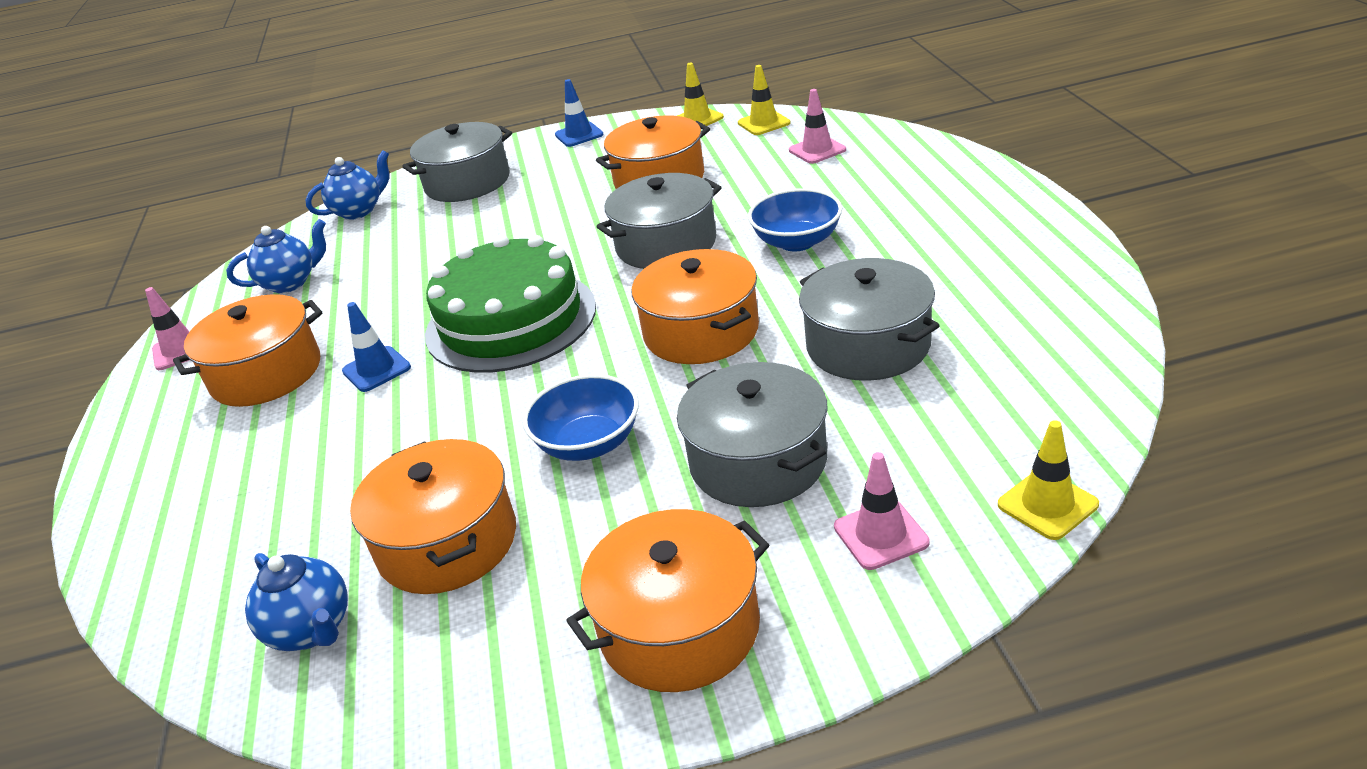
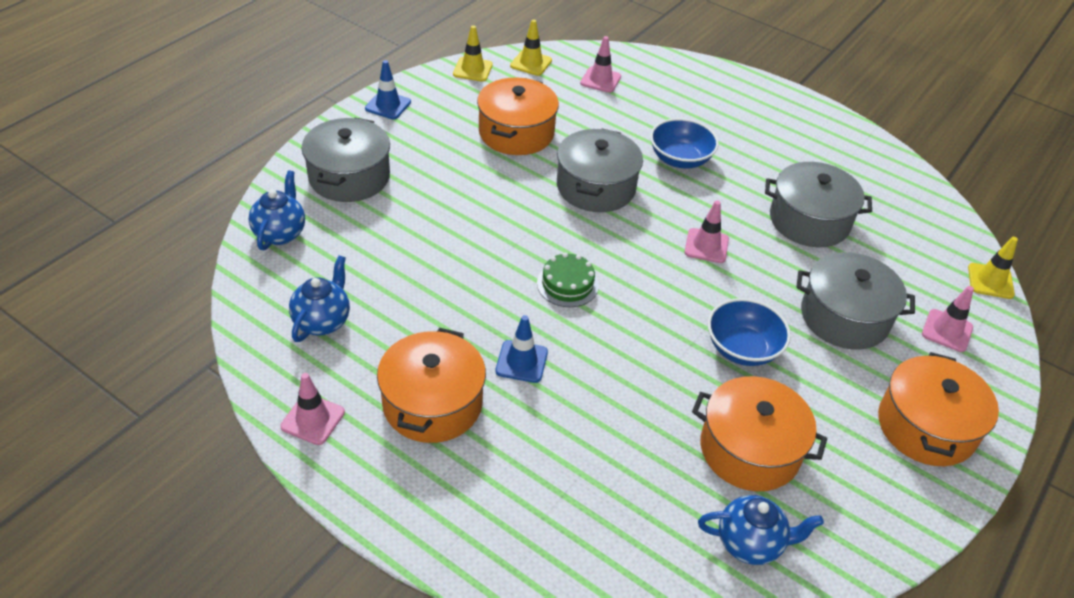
camera: 50 degrees left, 10 degrees up
green cake [425,235,596,373] -> green cake [537,253,598,307], size x0.44
orange pot [631,249,759,364] -> pink traffic cone [684,200,729,263]

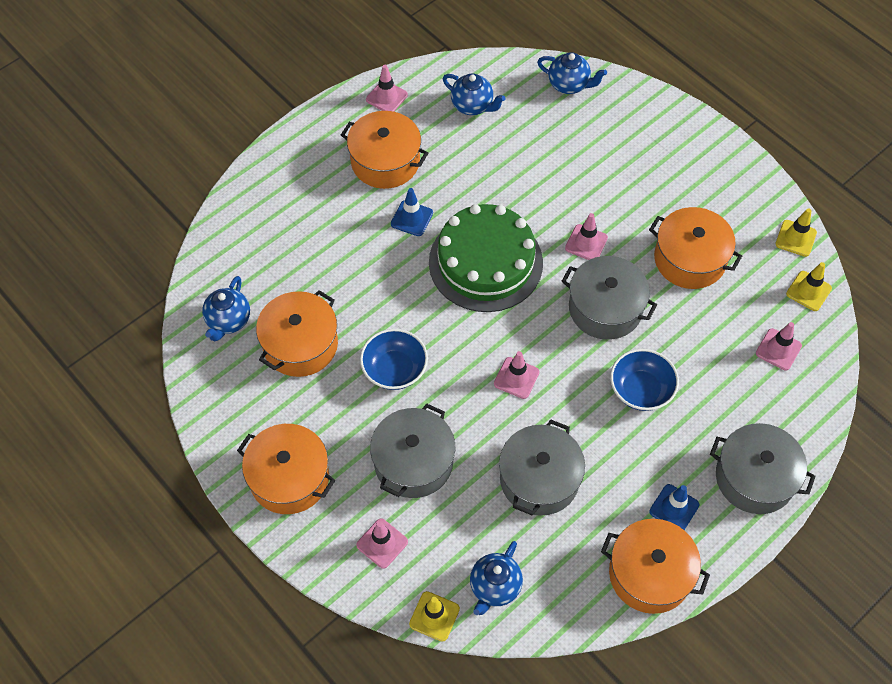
camera: 105 degrees right, 15 degrees up
grey pot [302,118,390,202] -> grey pot moved to [710,423,816,514]
blue traffic cone [365,60,411,119] -> blue traffic cone moved to [649,484,699,530]
green cake [537,253,598,307] -> green cake [429,204,543,312], size x2.26
none -> blue teapot [470,541,523,615]
none -> pink traffic cone [565,213,608,260]
none -> orange pot [601,519,710,614]

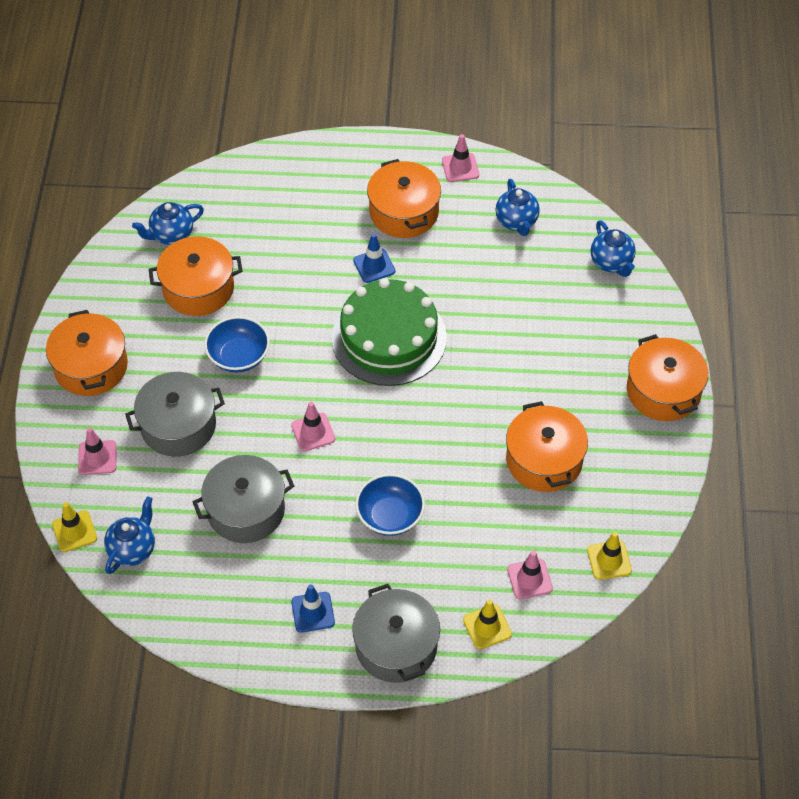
camera: 45 degrees right, 5 degrees down
blue teapot [470,541,523,615] -> blue teapot turned 135 degrees clockwise [104,497,155,574]
grey pot [561,256,657,340] -> none
pink traffic cone [565,213,608,260] -> none
orange pot [601,519,710,614] -> orange pot moved to [627,334,708,421]
yellow traffic cone [776,208,817,257] -> yellow traffic cone moved to [463,599,512,649]

